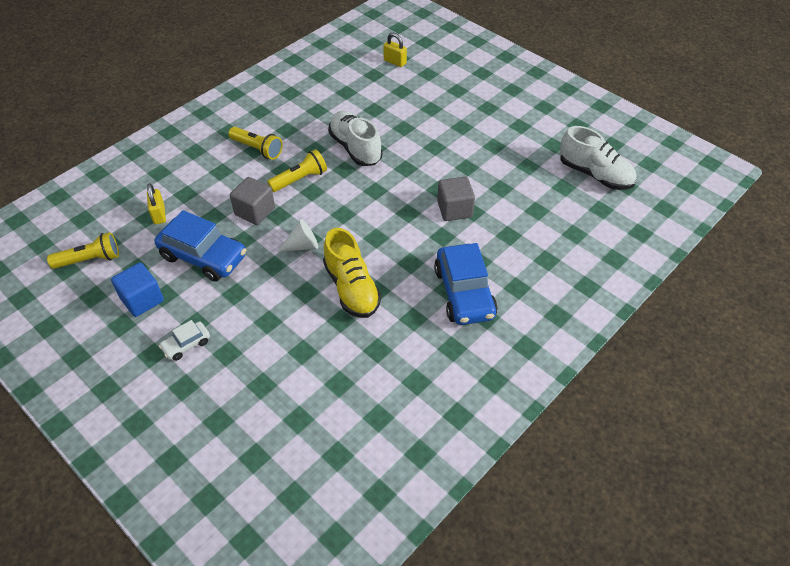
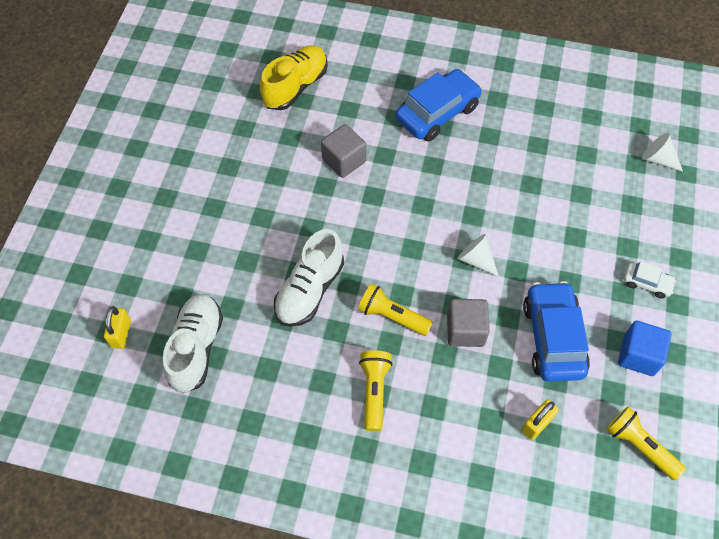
camera: 120 degrees left, 10 degrees up
yellow shoe [323,228,381,318] -> yellow shoe moved to [260,45,328,110]
white shoe [560,126,636,190] -> white shoe moved to [163,294,223,393]
none -> white cone [642,133,683,171]

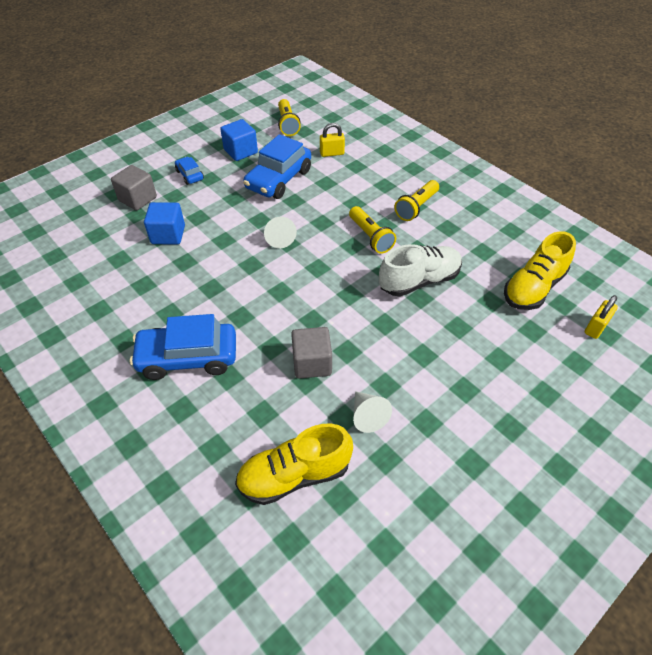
camera: 145 degrees left, 10 degrees down
white shoe [163,294,223,393] -> yellow shoe [504,231,576,310]
grey cube [447,299,490,347] -> grey cube moved to [111,165,157,211]
white car [624,261,677,298] -> blue car [175,157,204,185]
white cone [642,133,683,171] -> white cone moved to [353,391,392,433]
none -> blue cube [144,202,185,245]

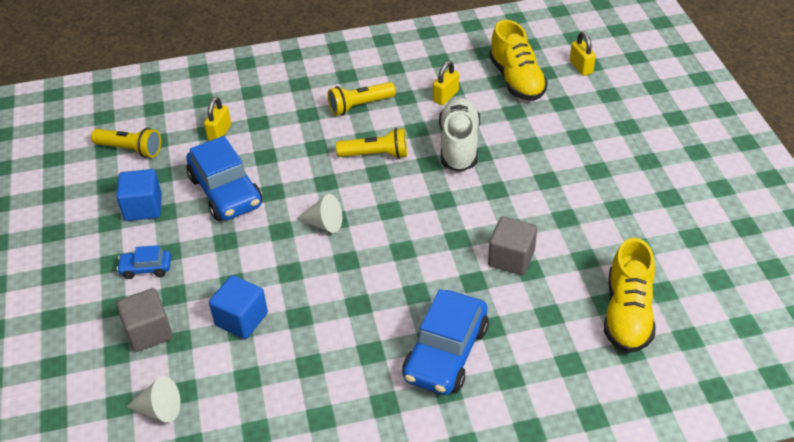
camera: 60 degrees left, 5 degrees down
white cone [353,391,392,433] -> white cone moved to [126,376,181,423]
yellow flashlight [394,180,439,221] -> yellow flashlight turned 90 degrees clockwise [328,82,396,116]
none -> yellow padlock [433,61,459,105]

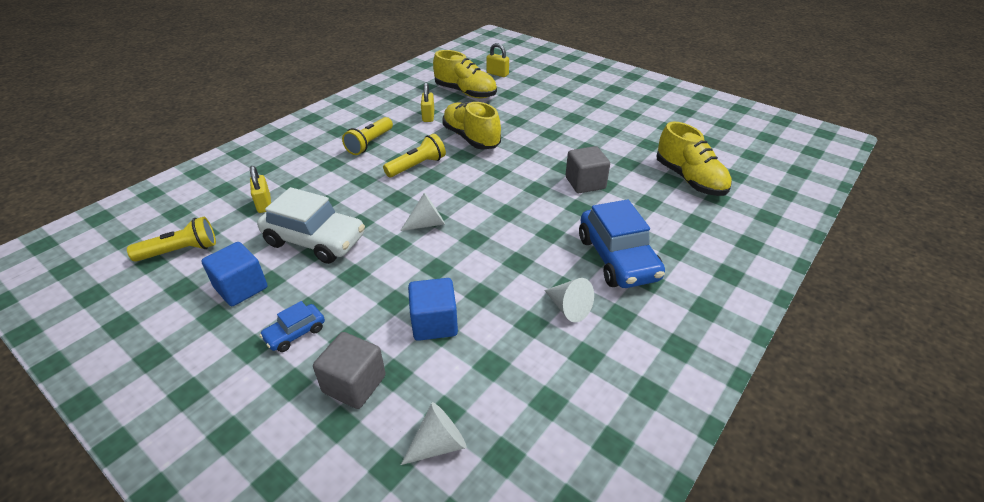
camera: 40 degrees left, 5 degrees down
blue car [186,136,263,221] -> white car [257,187,365,264]
white shoe [439,98,480,172] -> yellow shoe [442,102,501,150]
none -> white cone [544,278,594,322]

